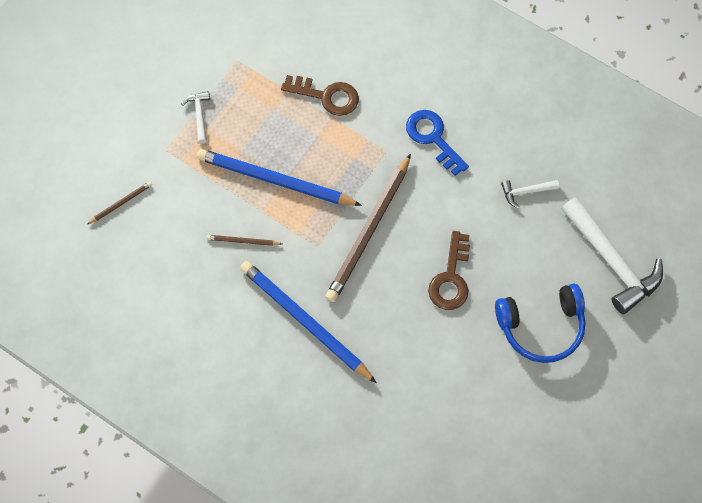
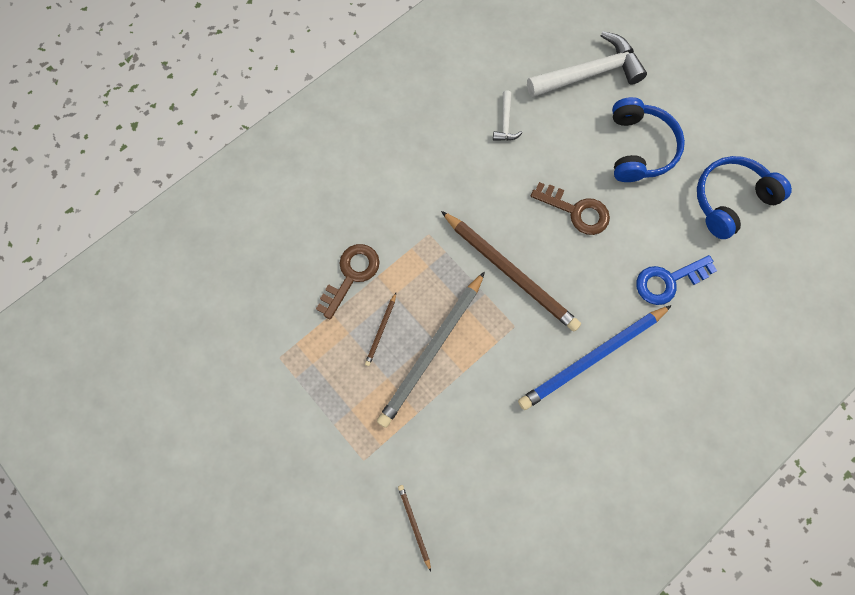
camera: 75 degrees left, 5 degrees up
white hammer [181,91,210,144] -> none
blue pencil [197,149,362,206] -> grey pencil [377,271,485,428]
brown pencil [207,235,282,246] -> brown pencil moved to [365,293,396,366]
blue key [406,110,469,176] -> blue key moved to [636,255,717,305]
none -> blue headphones [697,156,792,239]

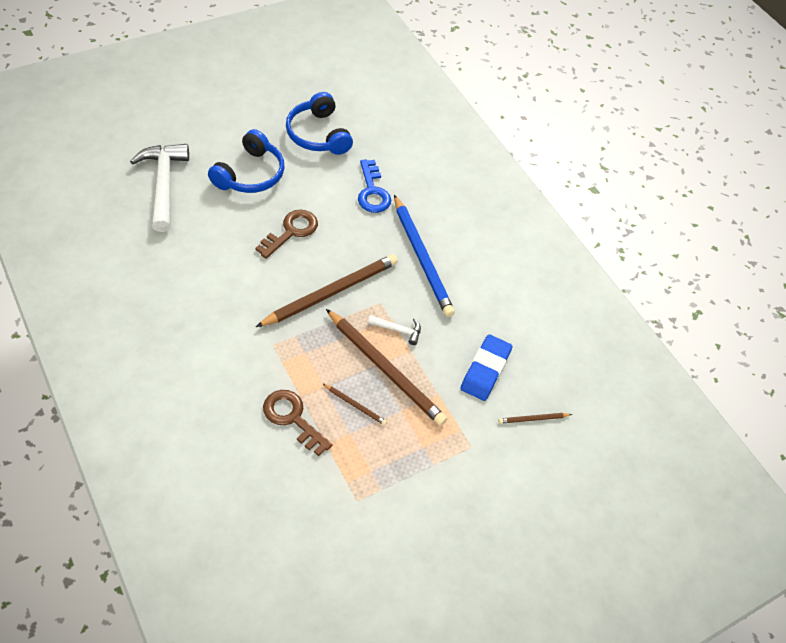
camera: 85 degrees left, 20 degrees down
grey pencil [377,271,485,428] -> brown pencil [326,309,447,426]
white hammer [493,90,523,141] -> white hammer moved to [368,315,421,345]
blue headphones [612,97,685,182] -> blue headphones turned 105 degrees clockwise [208,129,284,193]
none -> blue eraser [460,334,512,401]

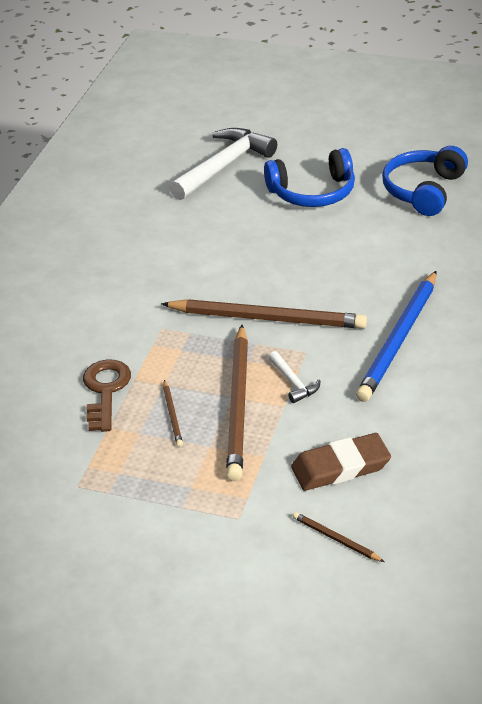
camera: 55 degrees right, 15 degrees down
brown key [255,209,318,259] -> none
blue key [358,159,391,213] -> none
blue eraser [460,334,512,401] -> brown eraser [291,433,391,491]

